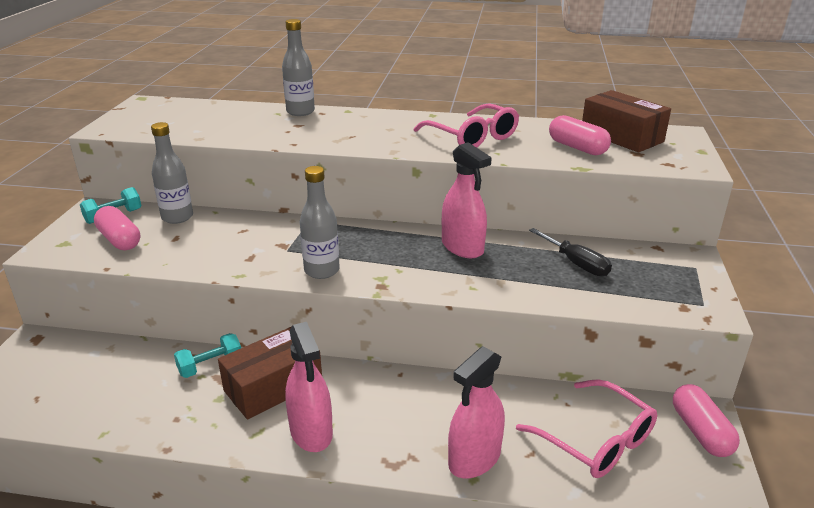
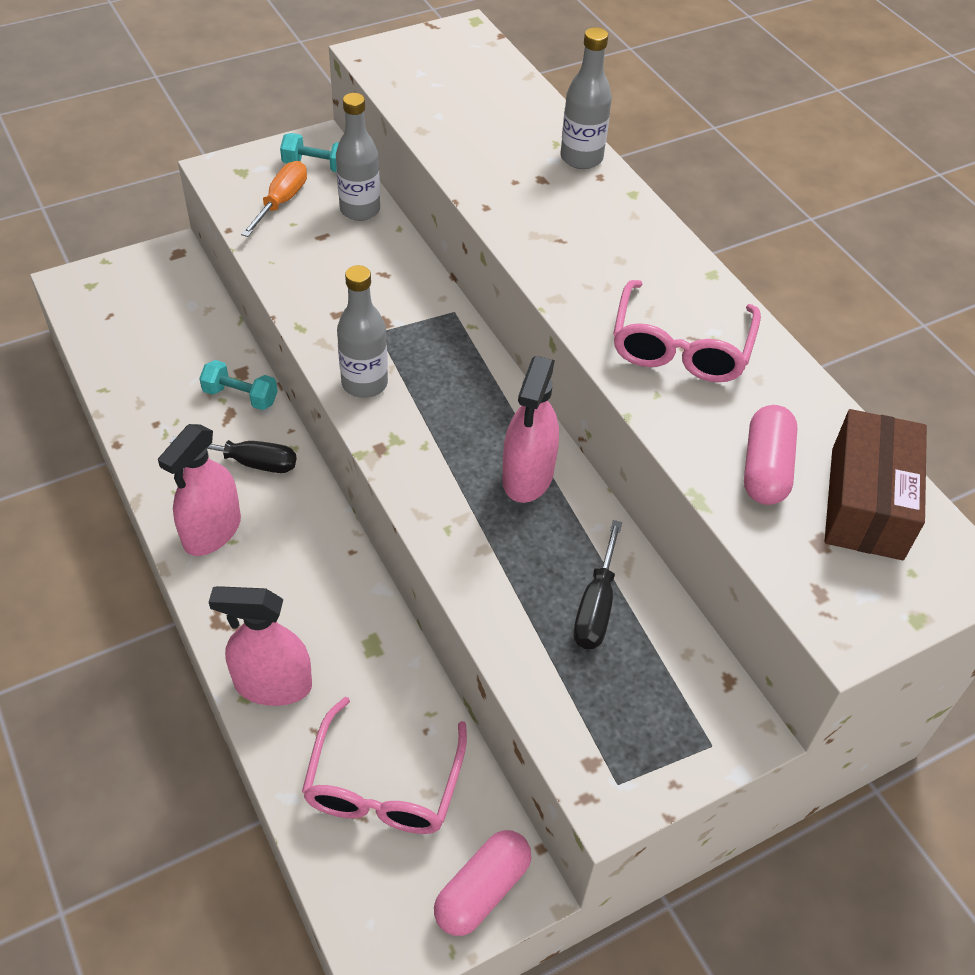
camera: 50 degrees right, 20 degrees up
pink capsule [94,206,140,250] -> orange screwdriver [241,161,307,237]
brown box [218,327,322,419] -> black screwdriver [170,436,297,473]

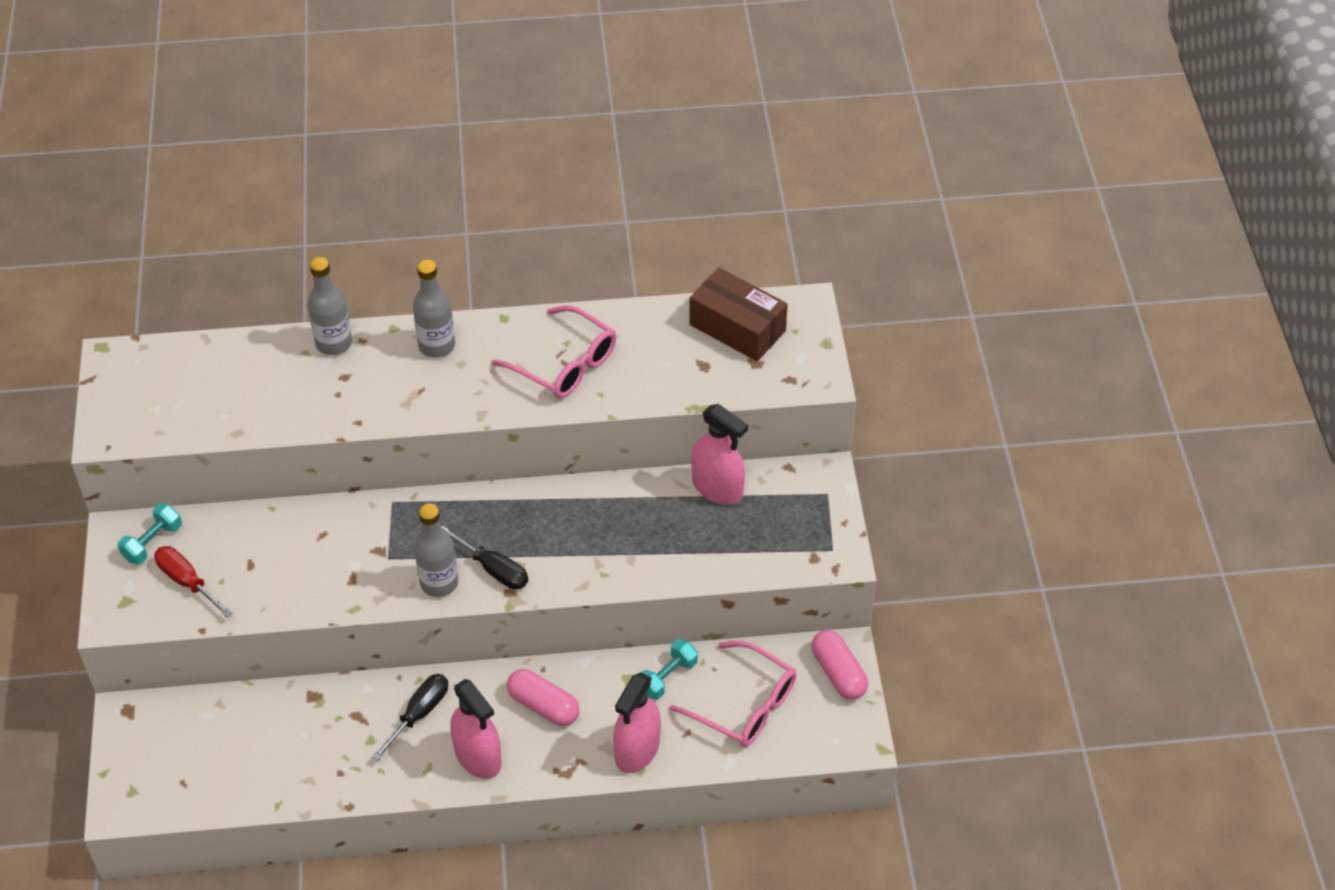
camera: 65 degrees left, 0 degrees up
turquoise dumbbell [199,360,278,410] -> turquoise dumbbell moved to [641,639,698,700]
orange screwdriver [241,161,307,237] -> red screwdriver [154,546,233,618]
grey bottle [336,93,380,221] -> grey bottle moved to [413,260,455,358]
pink spray bottle [502,356,559,503] -> pink spray bottle moved to [691,404,748,505]
black screwdriver [573,520,622,649] -> black screwdriver moved to [441,526,528,589]
pink capsule [744,405,798,505] -> pink capsule moved to [507,669,580,726]

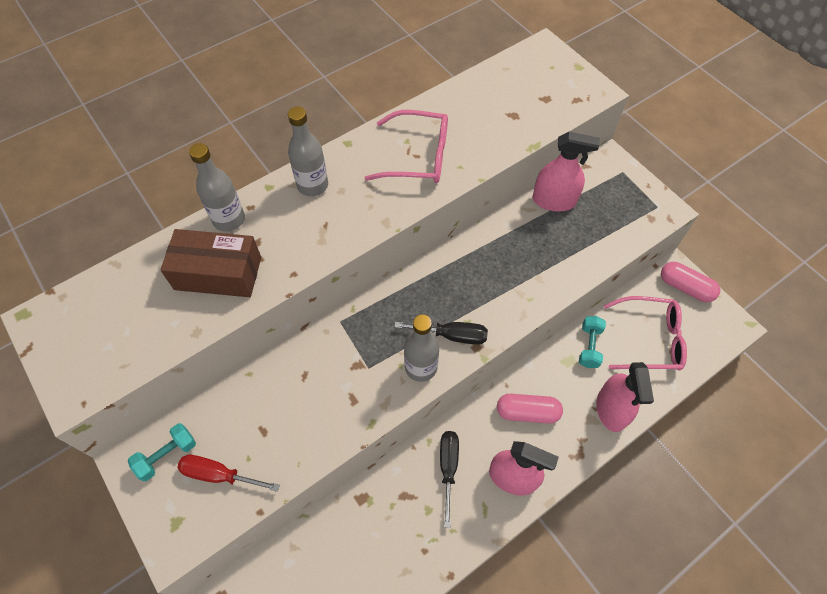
camera: 30 degrees left, 10 degrees up
turquoise dumbbell [118,504,182,564] -> turquoise dumbbell turned 45 degrees clockwise [128,423,196,481]
brown box [689,268,788,361] -> brown box moved to [160,229,261,297]

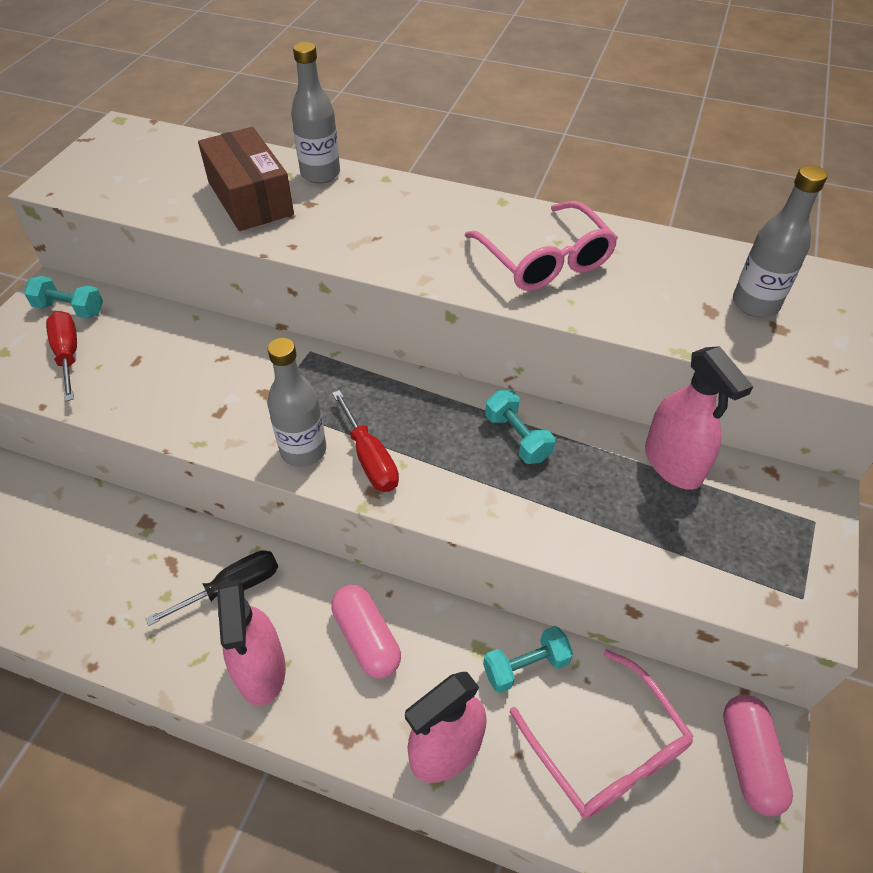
camera: 55 degrees right, 10 degrees down
grey bottle [288,107,328,196] -> grey bottle moved to [733,165,828,317]
black screwdriver [394,322,488,345] -> red screwdriver [332,390,399,492]
none -> turquoise dumbbell [485,390,555,464]

